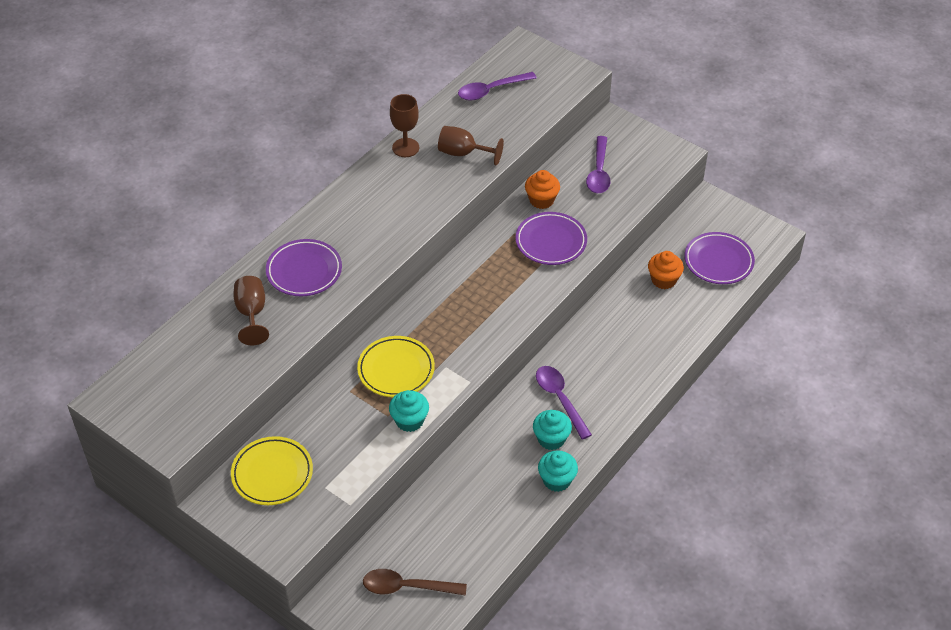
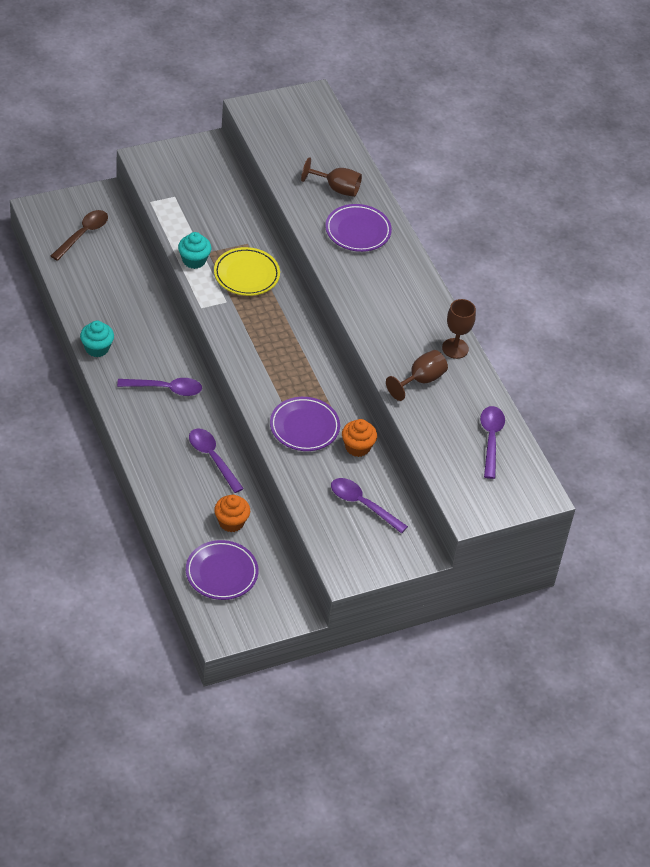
camera: 115 degrees right, 0 degrees up
yellow plate [231,436,313,505] -> none
turquoise cupcake [533,410,572,450] -> none
none -> purple spoon [189,428,244,493]

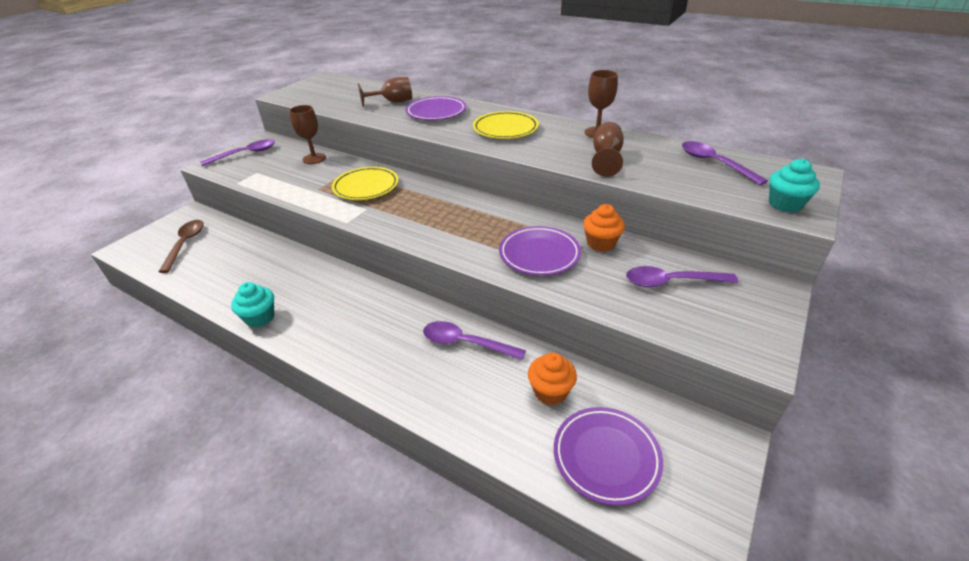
camera: 30 degrees left, 10 degrees down
purple spoon [117,378,202,396] -> purple spoon moved to [200,139,275,166]
turquoise cupcake [178,232,212,269] -> turquoise cupcake moved to [769,159,820,212]
none -> brown goblet [289,105,326,164]
none -> yellow plate [473,111,539,139]

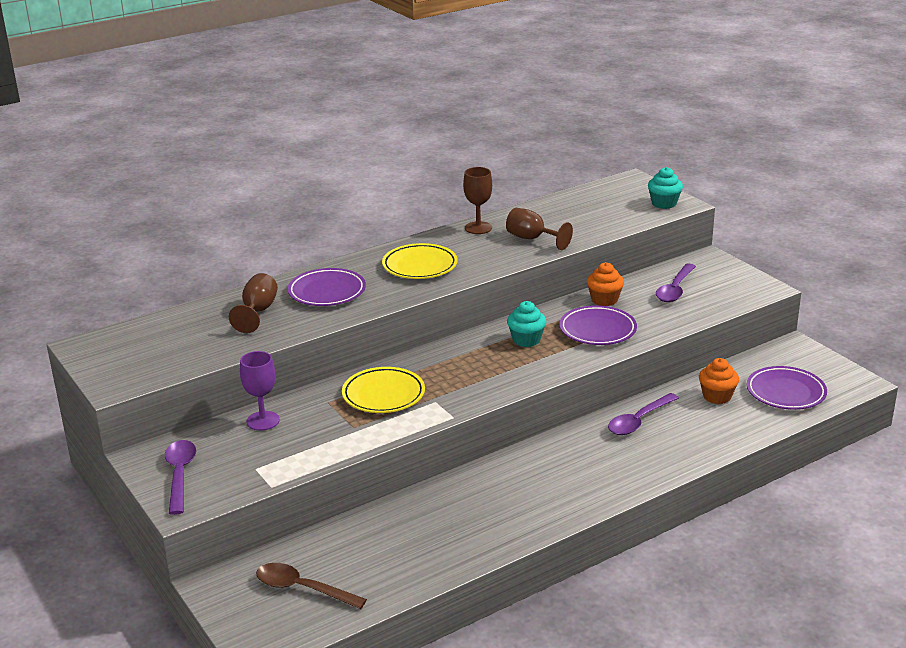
camera: 65 degrees left, 10 degrees down
turquoise cupcake [231,282,274,328] -> turquoise cupcake moved to [507,301,546,347]
brown goblet [289,105,326,164] -> purple goblet [240,351,280,431]
purple spoon [682,141,768,185] -> none

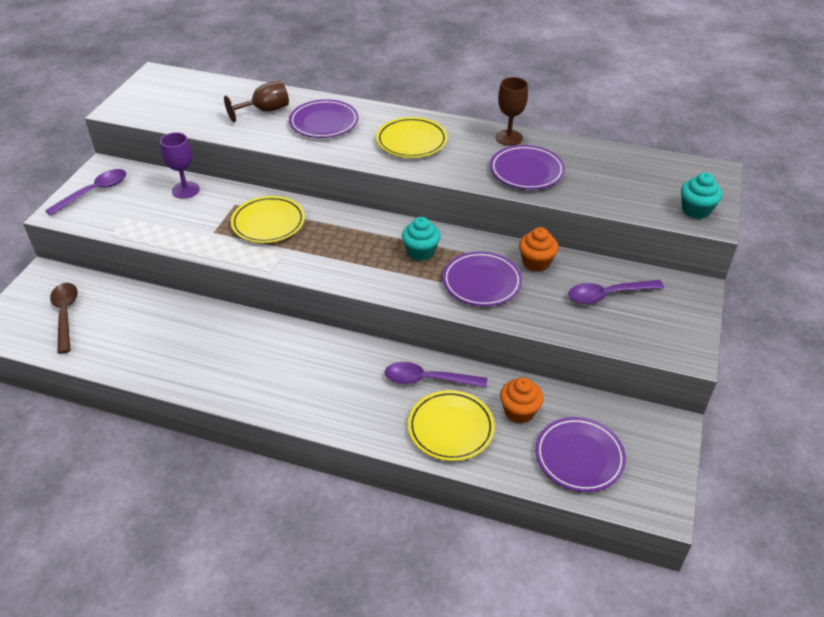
camera: 50 degrees right, 15 degrees up
brown goblet [506,208,573,250] -> purple plate [490,145,565,190]
none -> yellow plate [408,390,495,461]

